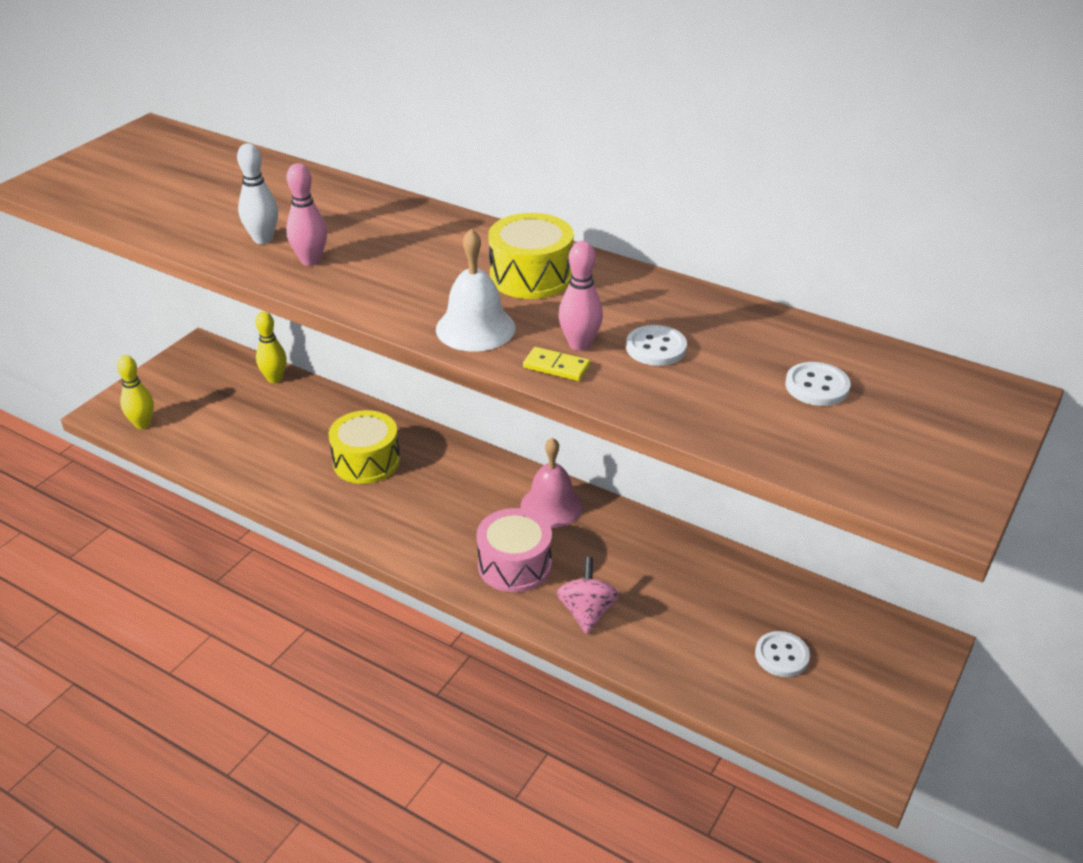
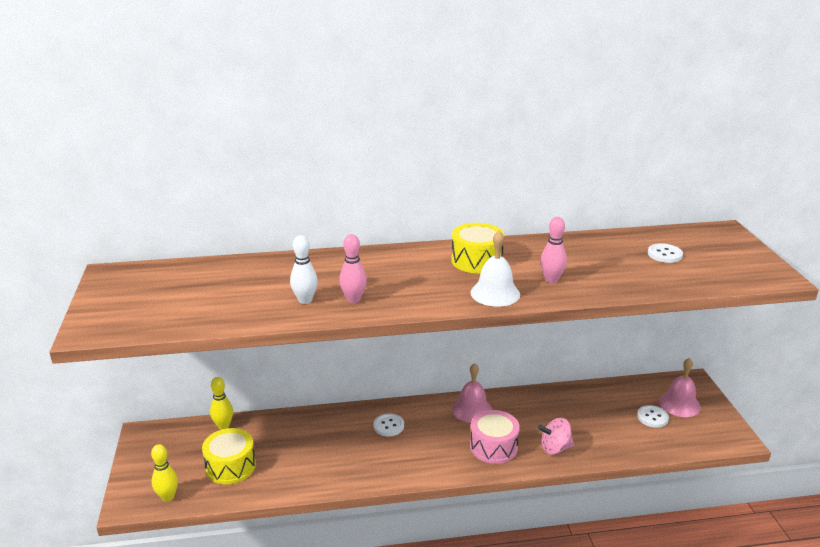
camera: 40 degrees left, 10 degrees down
yellow drum [328,410,400,484] -> yellow drum moved to [202,428,256,484]
yellow domino [523,347,590,381] -> none
pink spinning top [556,557,620,634] -> pink spinning top turned 60 degrees counterclockwise [538,418,574,455]
white button [626,325,687,366] -> white button moved to [373,413,404,437]
none -> pink bell [659,358,701,417]

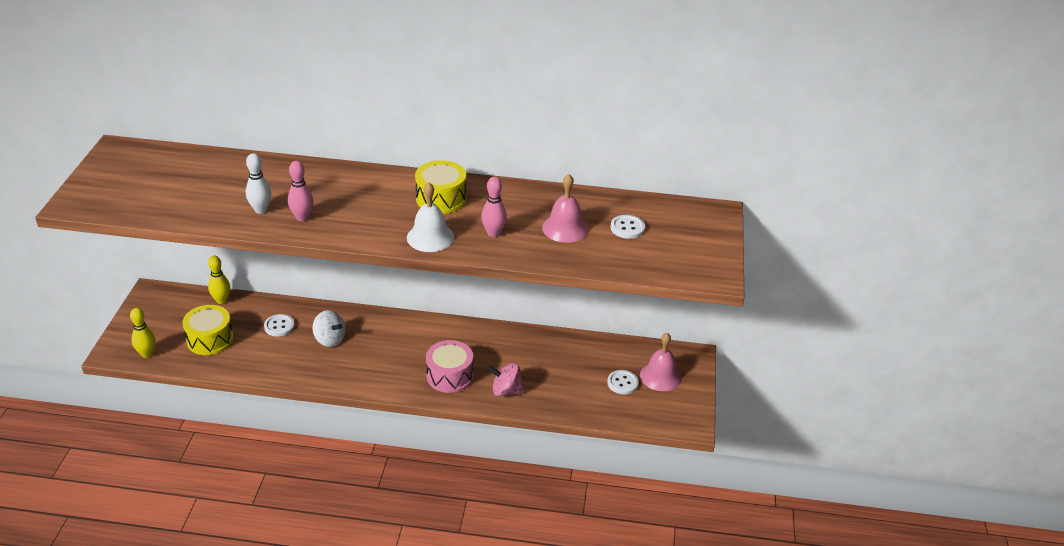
camera: 15 degrees right, 10 degrees up
white button [373,413,404,437] -> white button moved to [264,314,295,337]
pink bell [452,363,492,423] -> pink bell moved to [542,174,589,243]
none -> white spinning top [313,310,346,347]

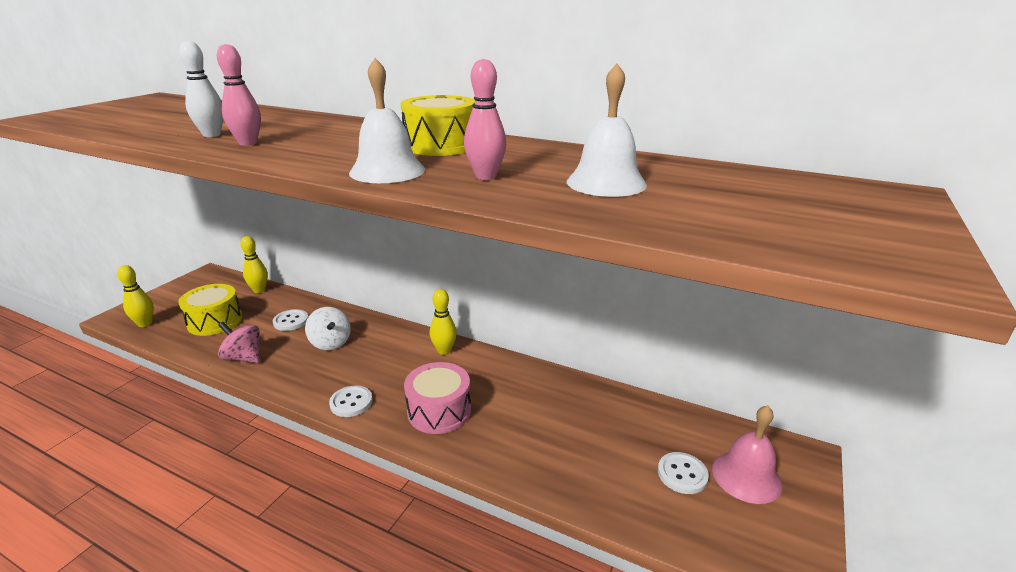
camera: 20 degrees right, 10 degrees down
pink spinning top [487,363,525,396] -> pink spinning top moved to [218,322,260,363]
pink bell [542,174,589,243] -> white bell [567,63,647,197]
white button [611,215,645,239] -> white button moved to [329,385,373,417]
none -> yellow bowling pin [430,289,457,355]

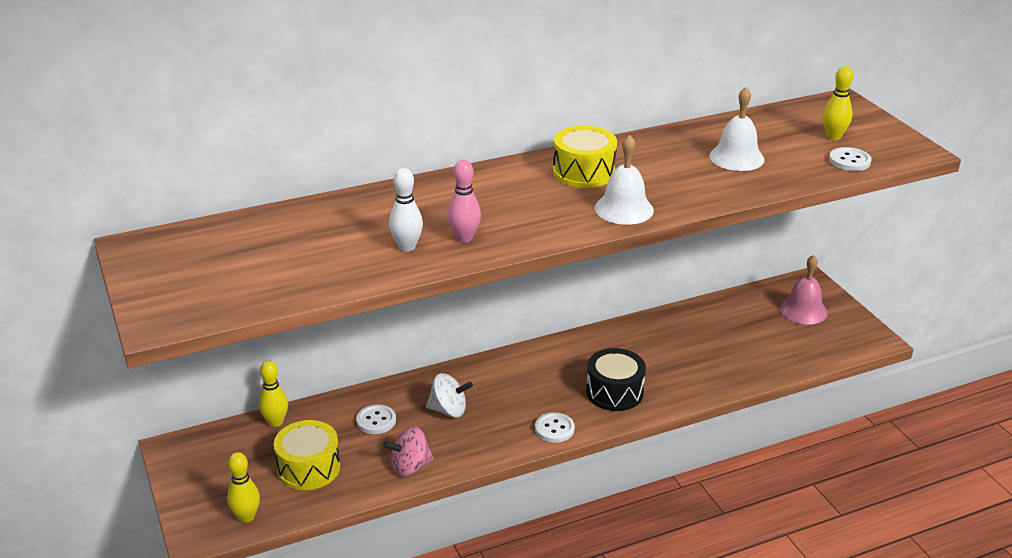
camera: 50 degrees left, 5 degrees up
pink drum [404,362,471,434] -> black drum [586,348,646,411]
yellow bowling pin [430,289,457,355] -> yellow bowling pin moved to [823,66,853,140]
pink bowling pin [464,59,506,180] -> none
white button [658,452,709,494] -> white button moved to [829,147,871,171]

